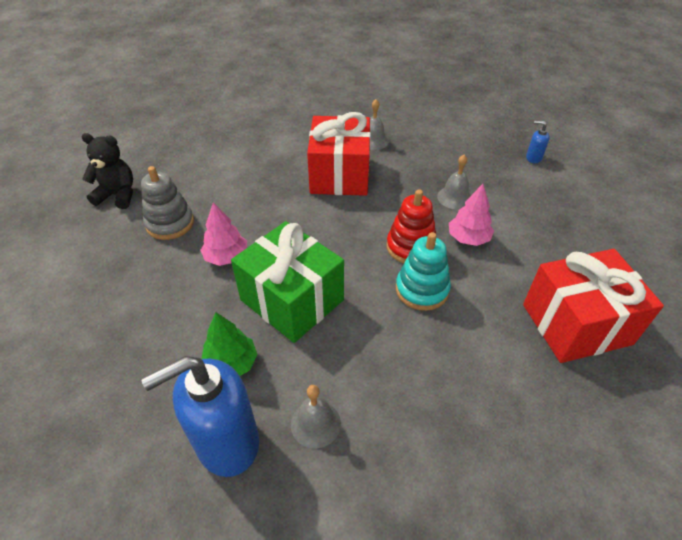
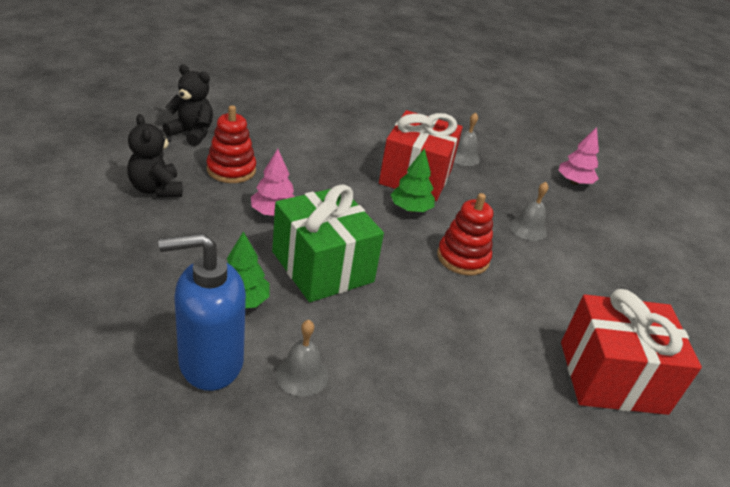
camera: 10 degrees right, 10 degrees down
grey stacking toy [141,166,194,240] -> red stacking toy [206,105,256,183]
turquoise stacking toy [396,232,451,311] -> none
pink tree [449,184,494,246] -> pink tree moved to [559,127,599,185]
blue soap dispenser [526,121,550,163] -> none
none -> black teddy bear [127,114,182,197]
none -> green tree [390,148,435,212]

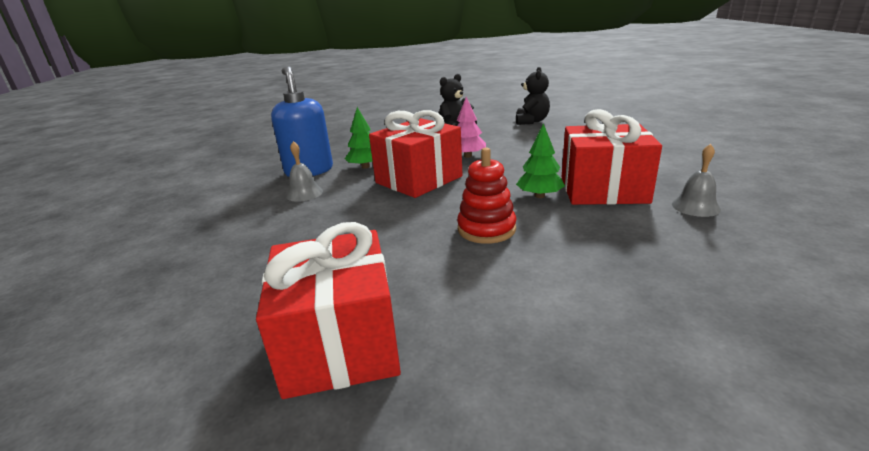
camera: 85 degrees right, 10 degrees down
red stacking toy [206,105,256,183] -> none
green gift [272,184,384,302] -> red gift [369,110,463,198]
grey bell [510,182,548,241] -> none
pink tree [559,127,599,185] -> none

